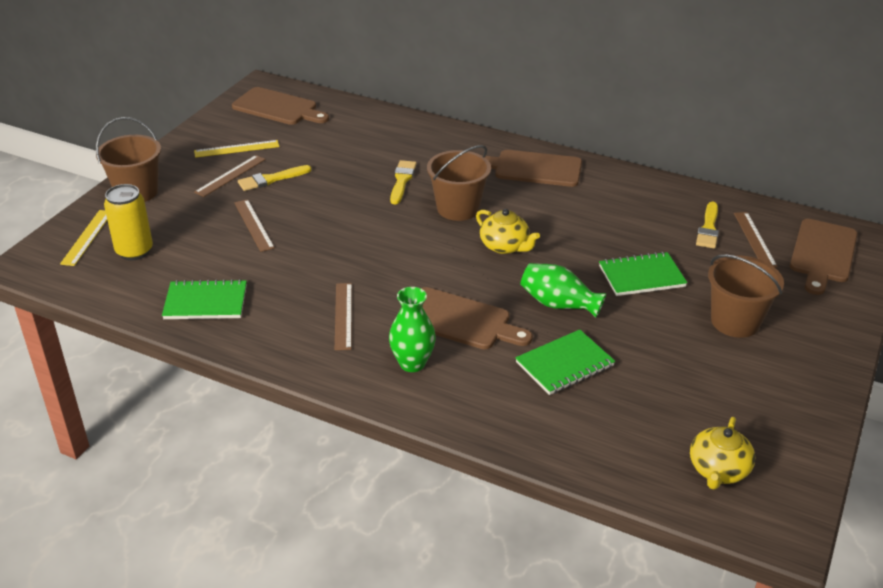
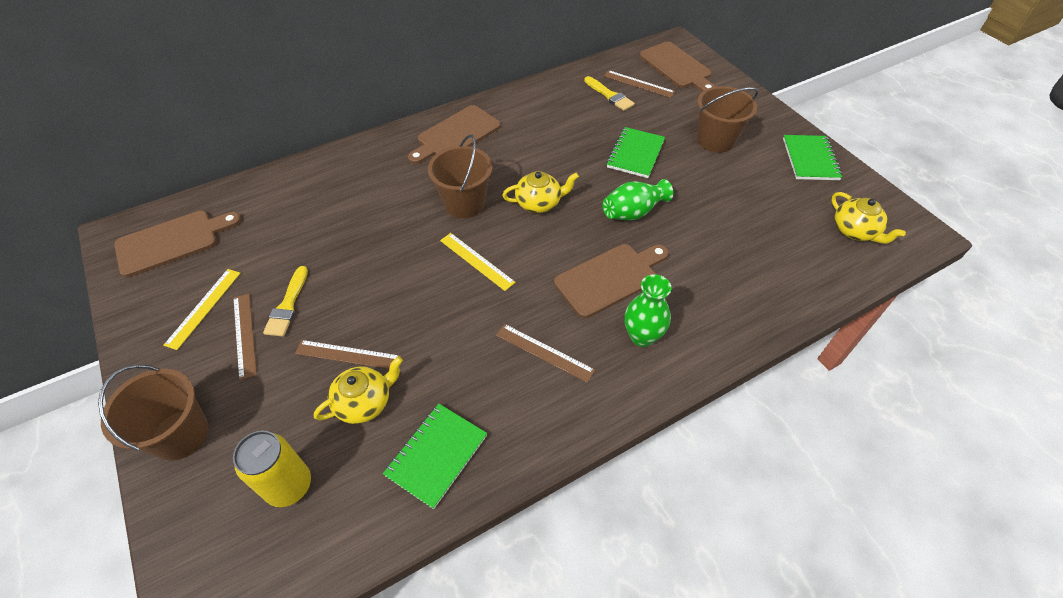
camera: 55 degrees left, 15 degrees up
yellow ruler [60,210,107,266] -> yellow ruler moved to [440,233,516,291]
yellow brush [390,160,417,204] -> none
green notebook [515,329,615,395] -> green notebook moved to [783,135,842,180]
none -> yellow teapot [314,356,403,424]

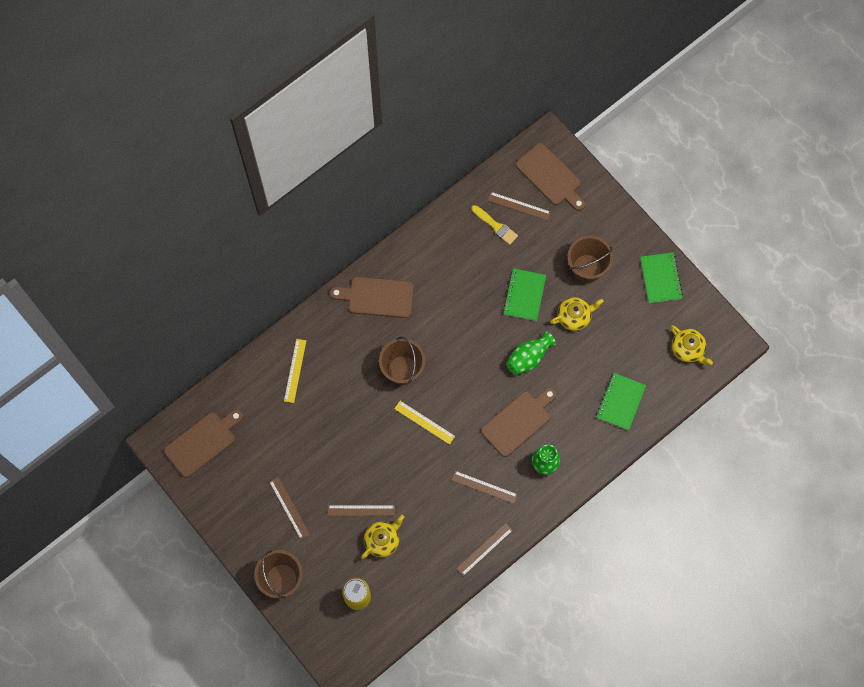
camera: 10 degrees left, 20 degrees up
yellow ruler [164,269,240,350] -> yellow ruler moved to [284,339,306,403]
yellow brush [263,266,308,336] -> none
green notebook [383,404,487,509] -> green notebook moved to [596,373,646,430]
brown cutting board [408,105,501,164] -> brown cutting board turned 60 degrees clockwise [330,277,414,318]
yellow teapot [502,171,579,213] -> yellow teapot moved to [550,297,604,331]
none -> brown ruler [456,523,513,576]

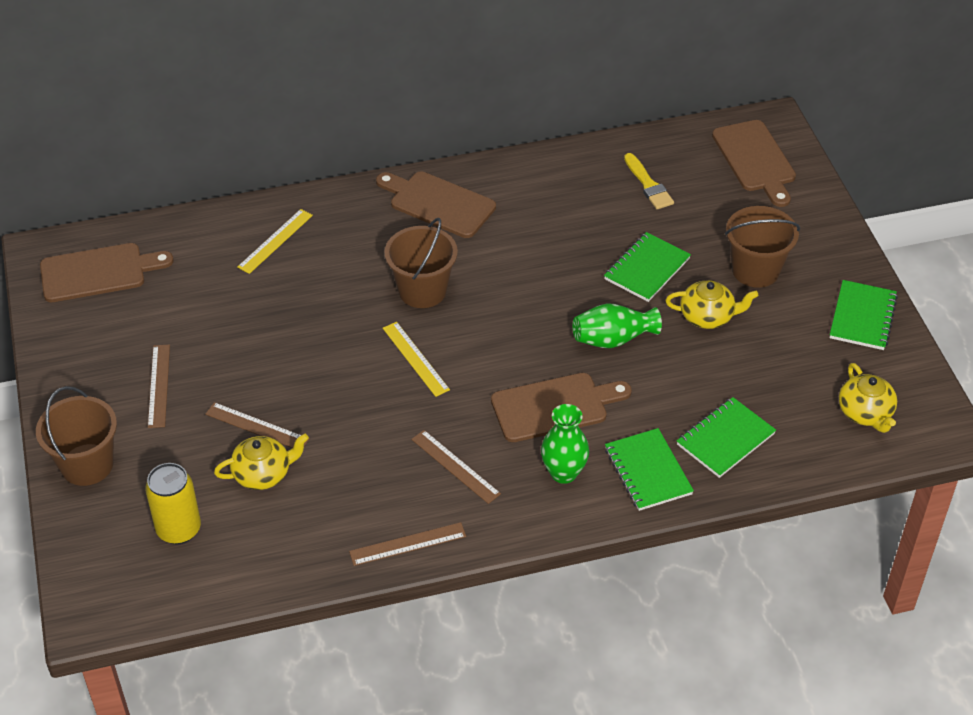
camera: 25 degrees right, 25 degrees down
brown ruler [487,192,551,221] -> none
none -> green notebook [605,428,694,511]

